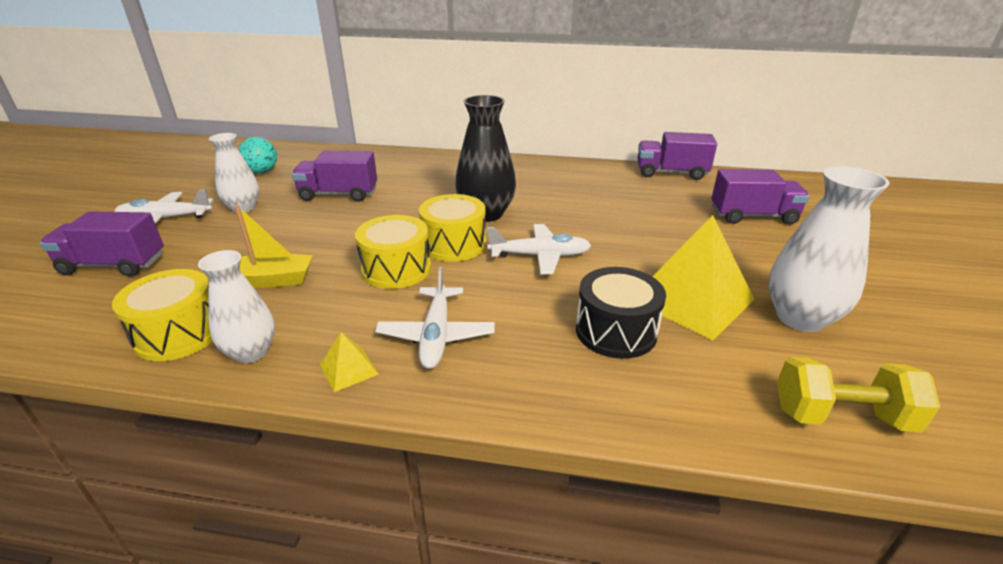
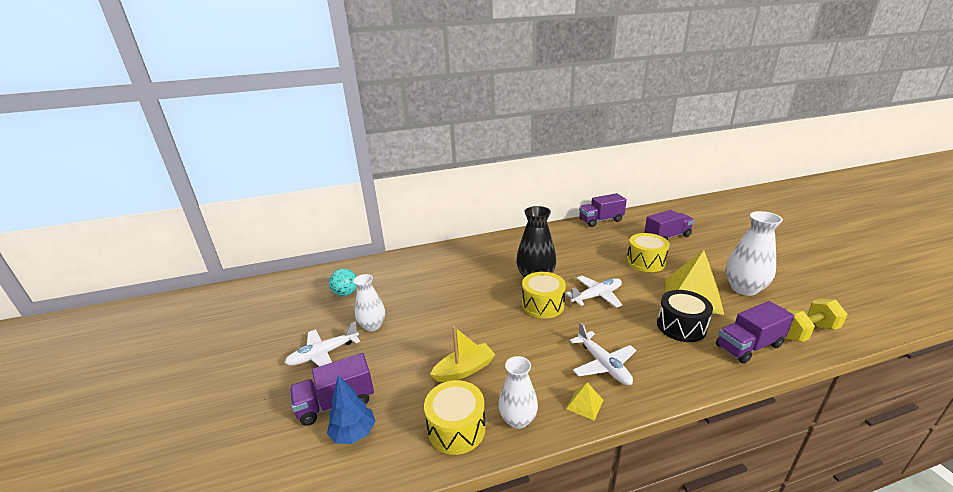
camera: 25 degrees left, 5 degrees down
purple truck [292,151,377,202] -> purple truck moved to [716,301,795,364]
yellow drum [355,215,431,289] -> yellow drum moved to [627,233,670,272]
none -> blue tree [327,375,375,444]

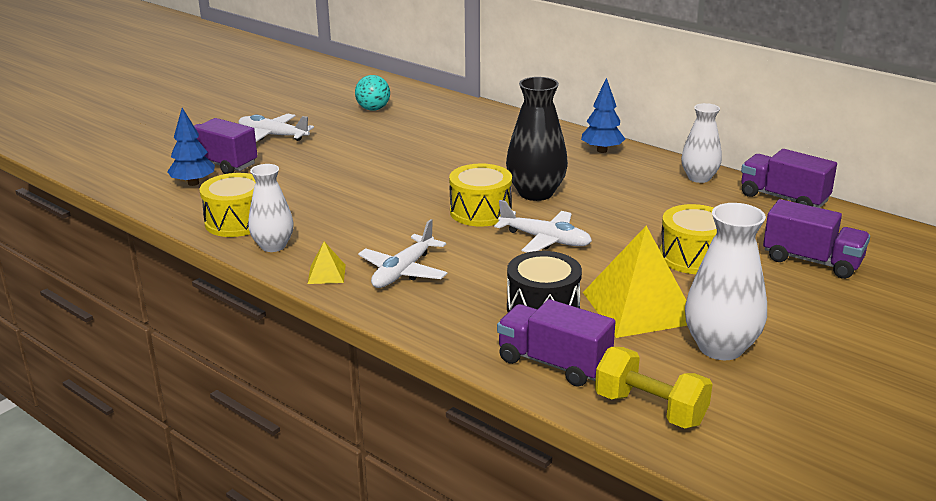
camera: 55 degrees right, 0 degrees up
white vase [353,274,385,331] -> white vase moved to [681,103,722,183]
yellow boat [430,326,496,382] -> none
none -> blue tree [581,78,625,153]

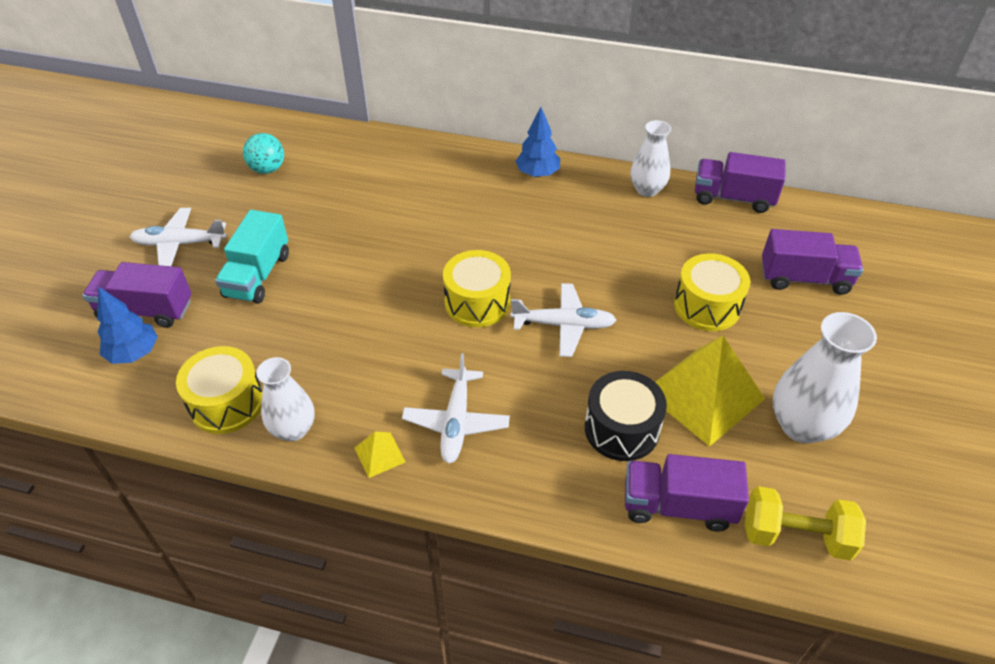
camera: 25 degrees left, 20 degrees up
black vase [506,77,568,201] -> none
none -> turquoise truck [215,210,289,304]

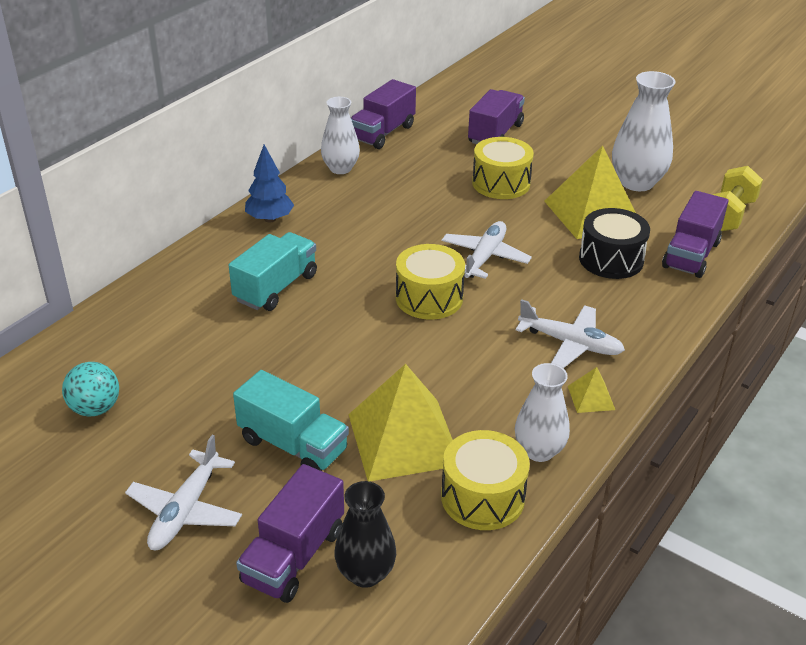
camera: 70 degrees left, 10 degrees down
blue tree [97,287,158,364] -> black vase [335,481,396,588]
none -> turquoise truck [229,232,317,311]
none -> yellow pyramid [348,364,453,482]

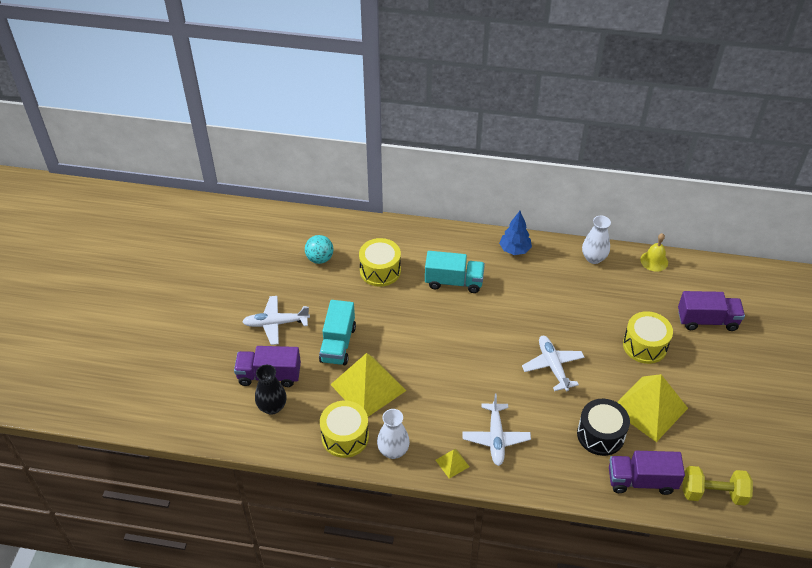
camera: 65 degrees right, 10 degrees up
purple truck [351,79,416,149] -> yellow bell [640,233,668,272]
yellow drum [396,244,465,319] -> yellow drum moved to [359,238,401,287]
white plane [442,221,532,279] -> white plane turned 105 degrees counterclockwise [522,336,585,391]
white vase [612,71,676,191] -> none

